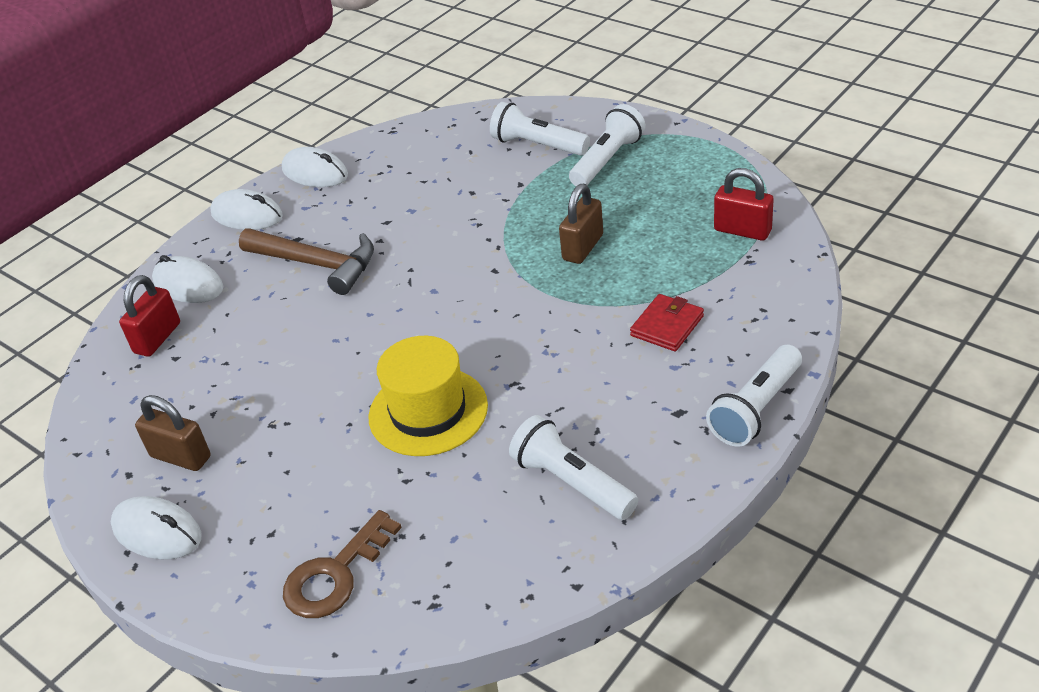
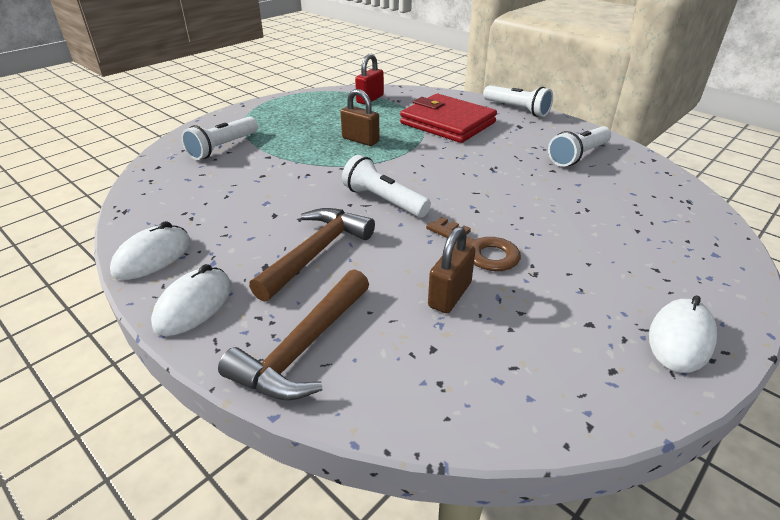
camera: 90 degrees left, 5 degrees down
red padlock [119,275,180,357] -> none
brown padlock [135,395,211,471] -> brown padlock moved to [428,226,475,313]
white mouse [152,255,223,303] -> brown hammer [218,269,369,401]
brown key [283,510,402,618] -> brown key moved to [426,216,521,271]
yellow hat [368,336,488,456] -> none
white flashlight [569,104,645,186] -> white flashlight moved to [342,155,431,217]
red wallet [630,294,704,351] -> red wallet [400,94,497,143], size x2.06

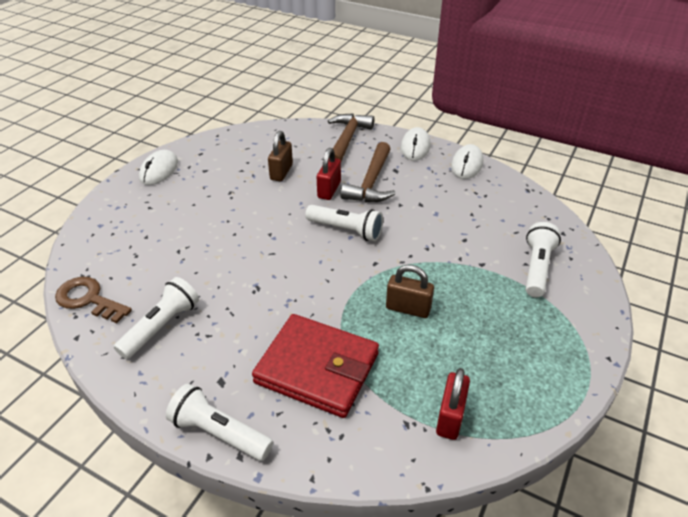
camera: 165 degrees right, 5 degrees up
brown key [426,216,521,271] -> brown key moved to [55,277,132,323]
none -> red padlock [317,148,341,200]

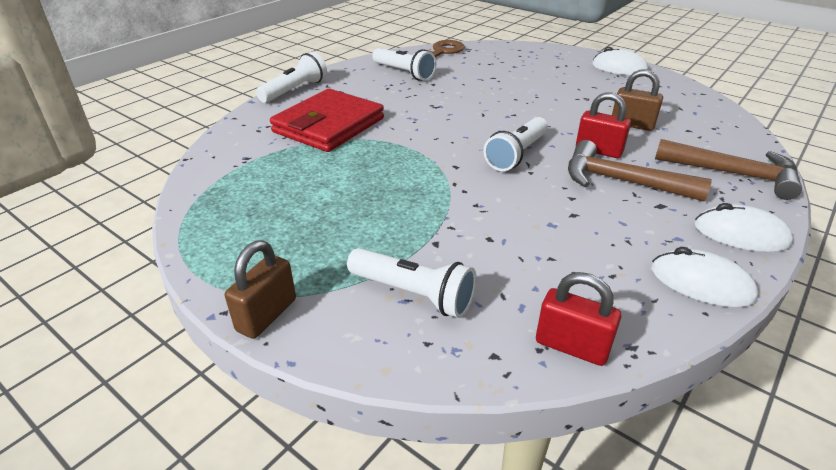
camera: 100 degrees right, 5 degrees down
brown padlock [386,265,434,318] -> brown padlock moved to [225,240,296,339]
red padlock [436,368,470,440] -> red padlock moved to [536,272,621,366]

